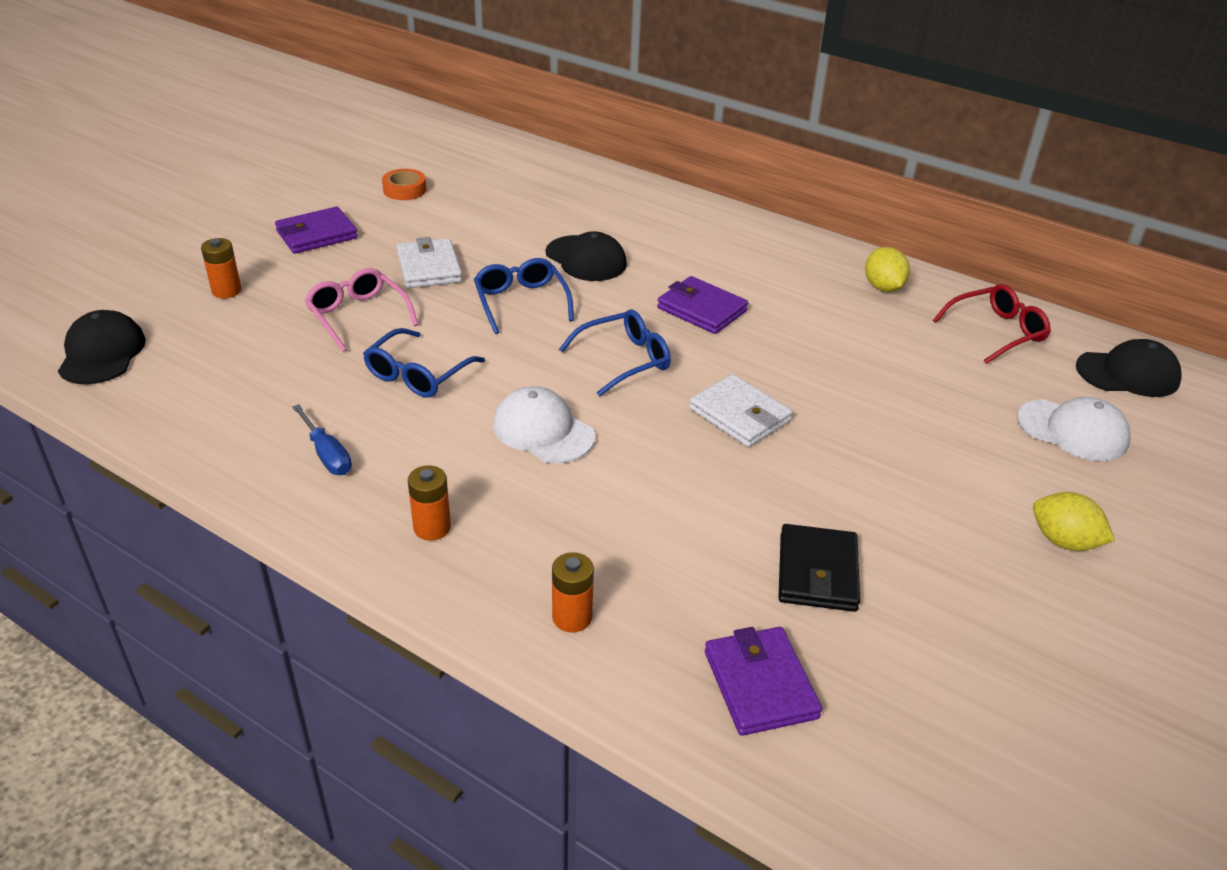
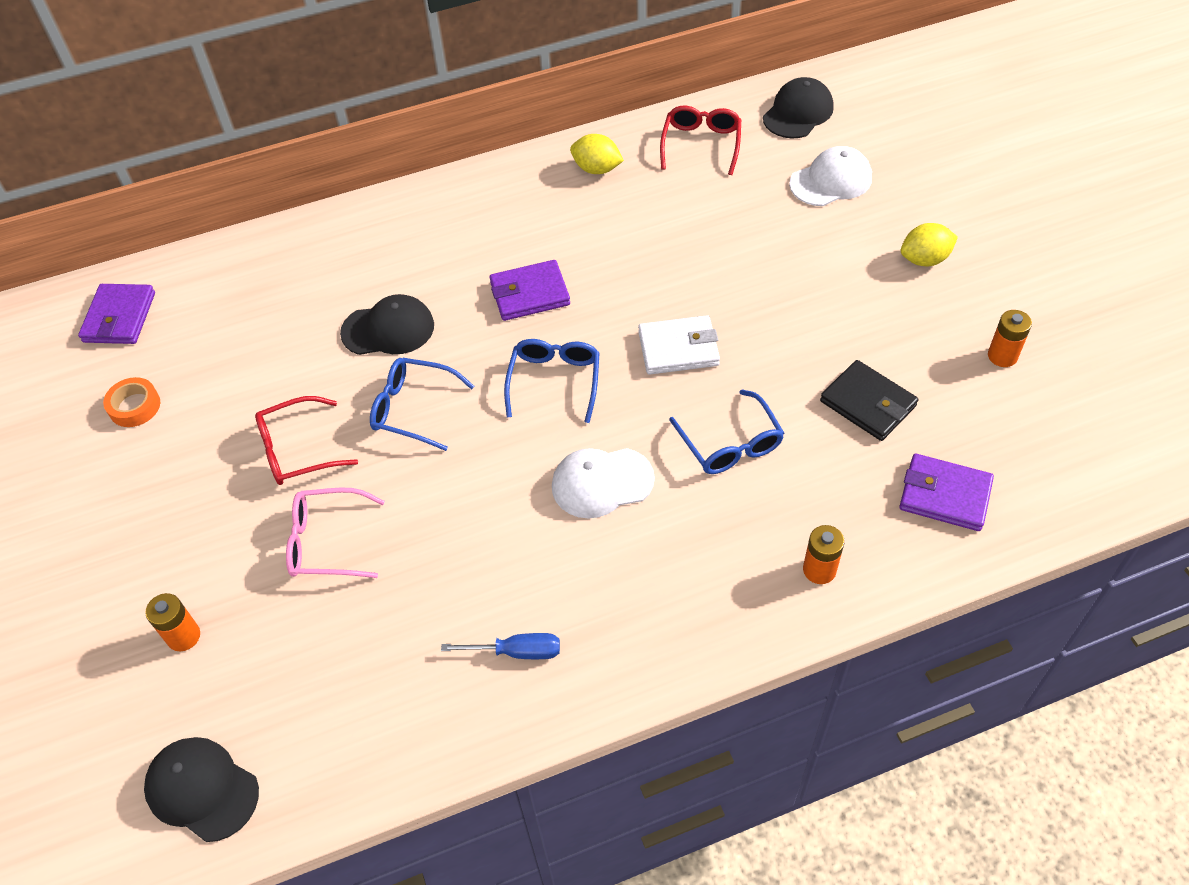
camera: 50 degrees left, 15 degrees up
purple wallet [275,207,358,254] -> purple wallet moved to [78,284,155,344]
blue glasses [363,328,485,398] -> blue glasses moved to [669,389,784,474]
white wallet [397,237,462,288] -> red glasses [255,396,358,485]
orange battery [408,465,451,541] -> orange battery moved to [988,310,1032,367]

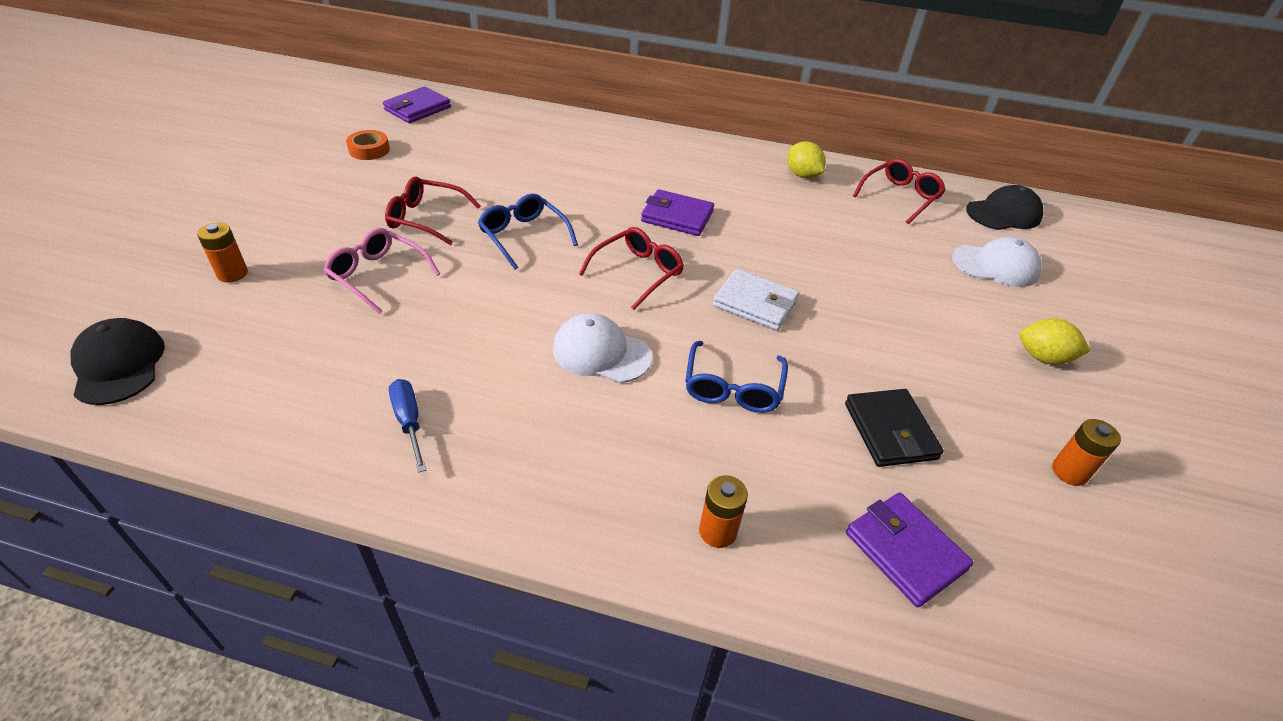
camera: 30 degrees right, 10 degrees down
black cap [340,294,434,355] -> none
blue screwdriver [441,633,560,659] -> blue screwdriver turned 150 degrees counterclockwise [389,379,426,473]
blue glasses [504,339,600,423] -> red glasses [579,227,684,310]

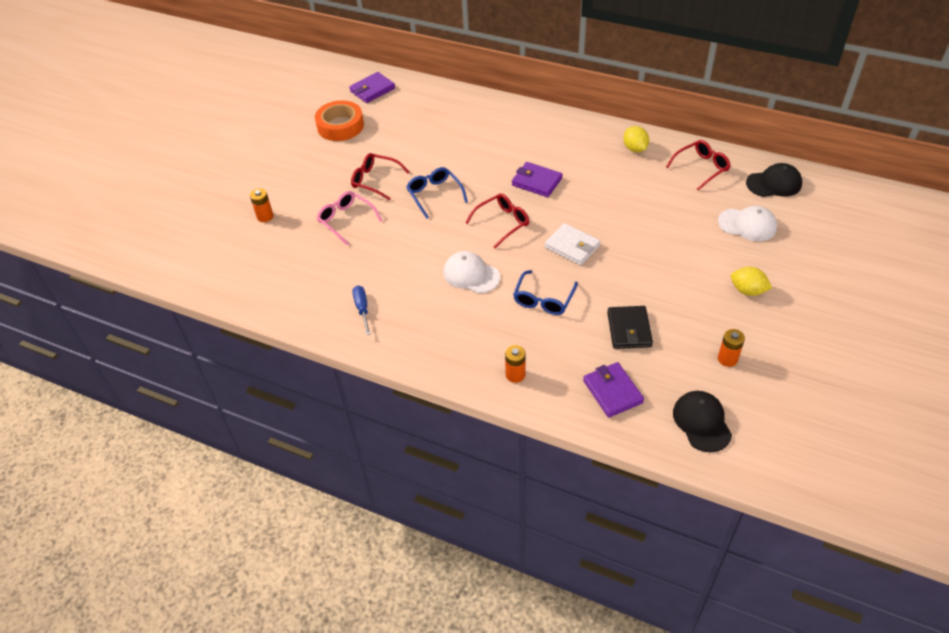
camera: 15 degrees right, 5 degrees up
black cap [71,318,165,405] -> black cap moved to [673,391,732,452]
orange tape [346,130,390,160] -> orange tape [315,100,364,141], size x1.80

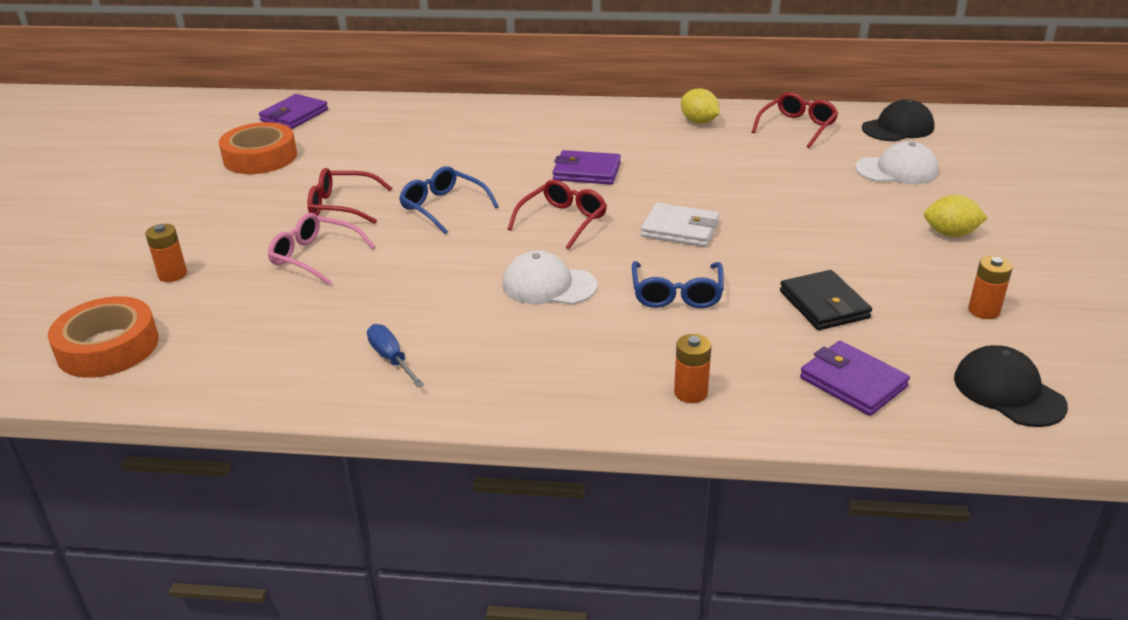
camera: 20 degrees left, 15 degrees down
none -> orange tape [48,296,159,378]

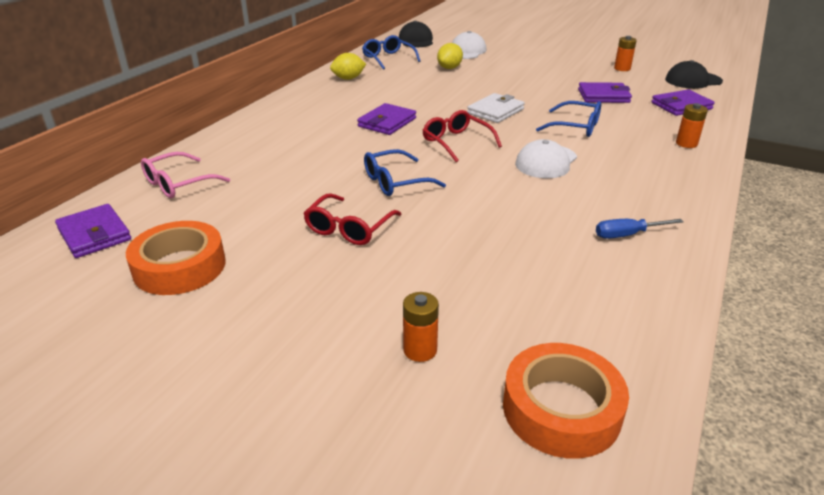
camera: 70 degrees left, 0 degrees up
pink glasses [268,213,375,286] -> pink glasses moved to [141,152,230,198]
red glasses [752,92,838,148] -> blue glasses [362,35,420,70]
black wallet [780,270,872,330] -> purple wallet [578,82,632,103]
yellow lemon [924,195,988,237] -> yellow lemon moved to [437,43,463,69]

